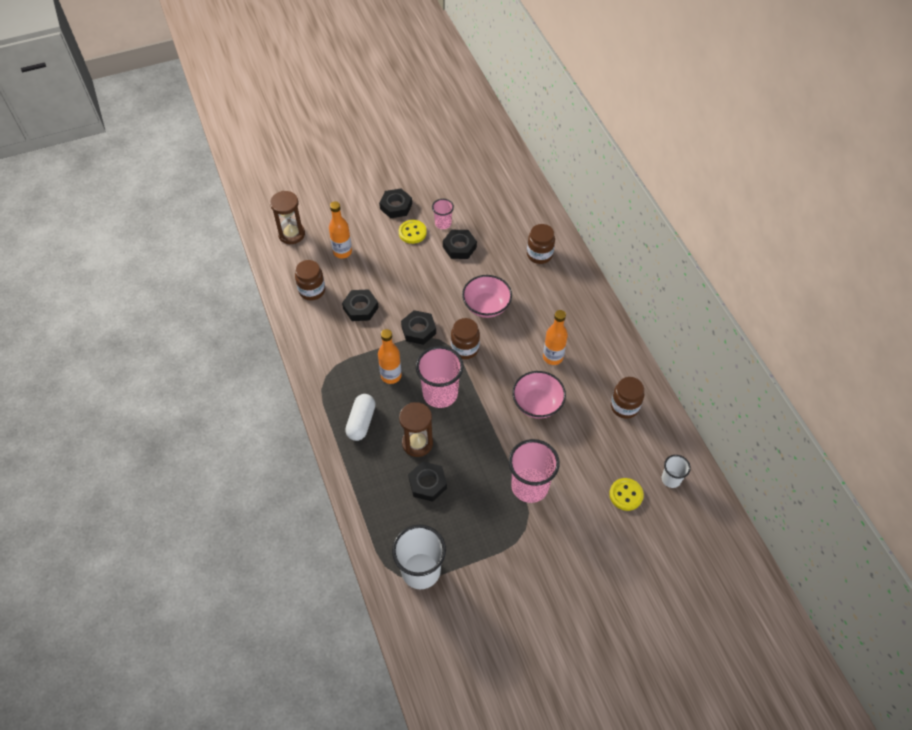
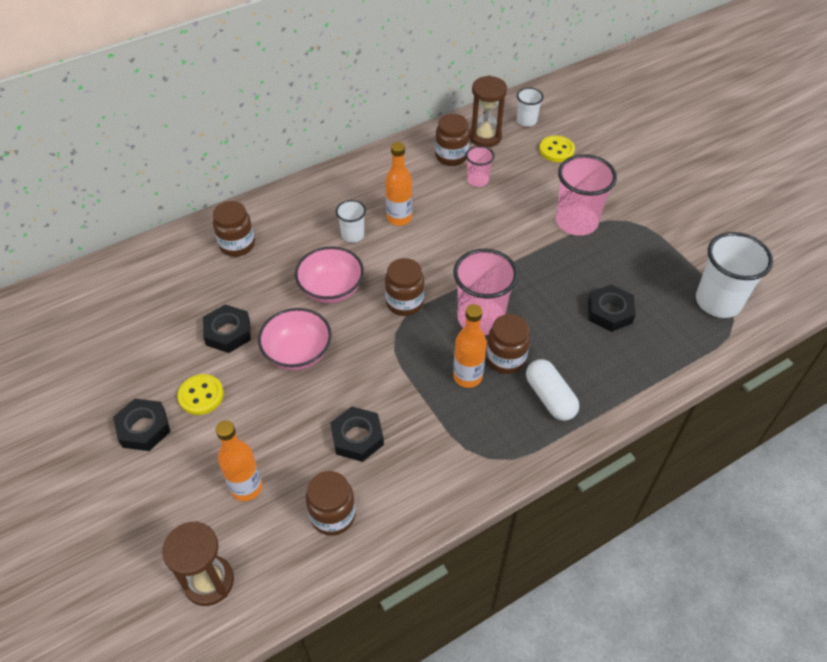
camera: 100 degrees left, 5 degrees down
white capsule [345,394,375,441] -> white capsule turned 60 degrees clockwise [526,359,579,421]
brown hourglass [399,402,433,457] -> brown hourglass moved to [469,75,507,147]
black nut [401,310,436,345] -> none
pink cup [432,199,454,229] -> pink cup moved to [466,146,495,187]
pink bowl [512,371,566,419] -> pink bowl moved to [258,308,332,370]
none -> white cup [336,200,366,243]
none -> brown jar [486,314,530,374]

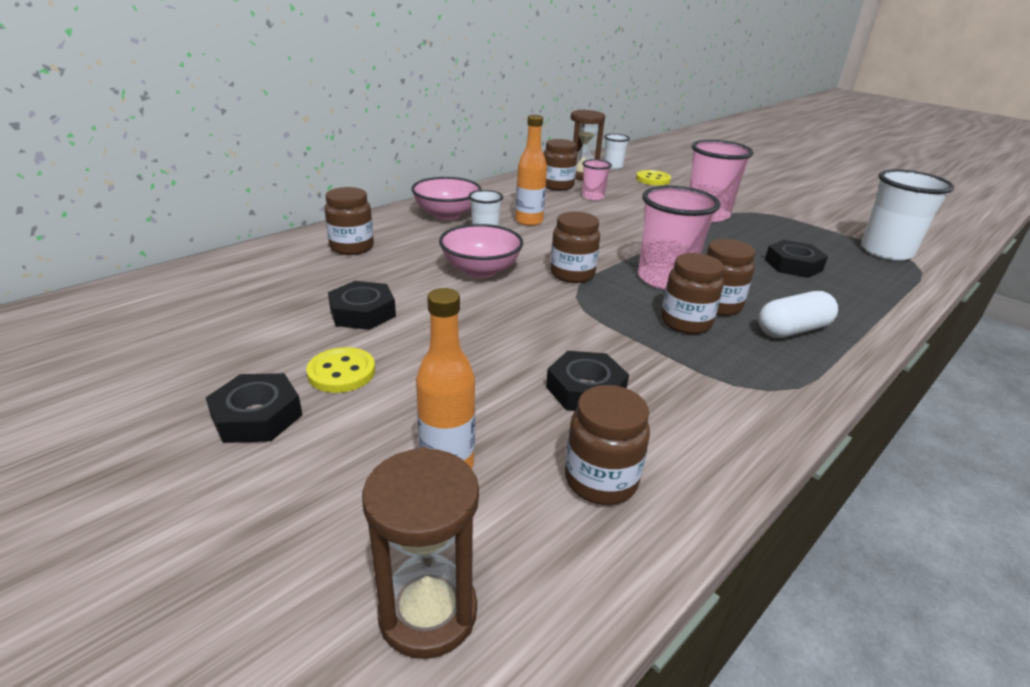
camera: 15 degrees left, 20 degrees down
pink bowl [258,308,332,370] -> pink bowl moved to [411,177,482,220]
orange bottle [453,304,487,388] -> brown jar [661,253,724,334]
white capsule [526,359,579,421] -> white capsule turned 75 degrees counterclockwise [758,291,838,338]

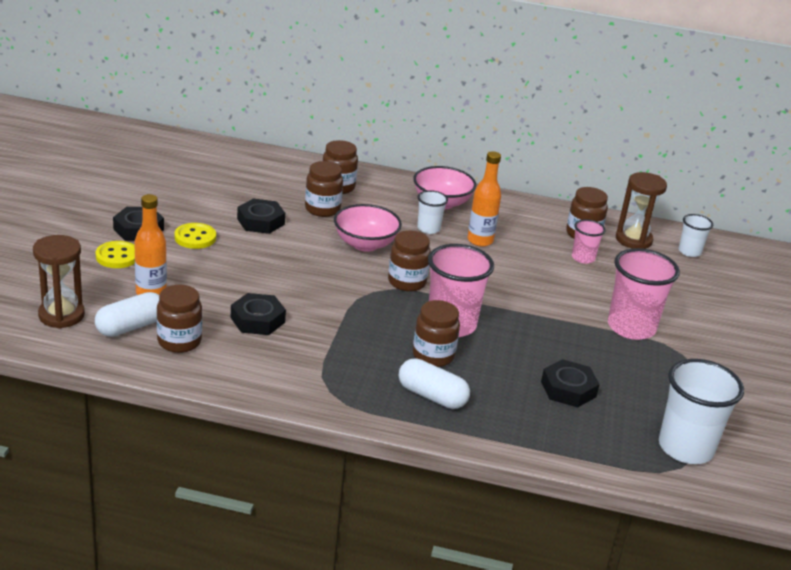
camera: 55 degrees right, 0 degrees up
yellow button [636,170,671,185] -> yellow button moved to [95,241,135,268]
brown jar [661,253,724,334] -> brown jar moved to [305,161,343,217]
none -> white capsule [95,292,159,337]

